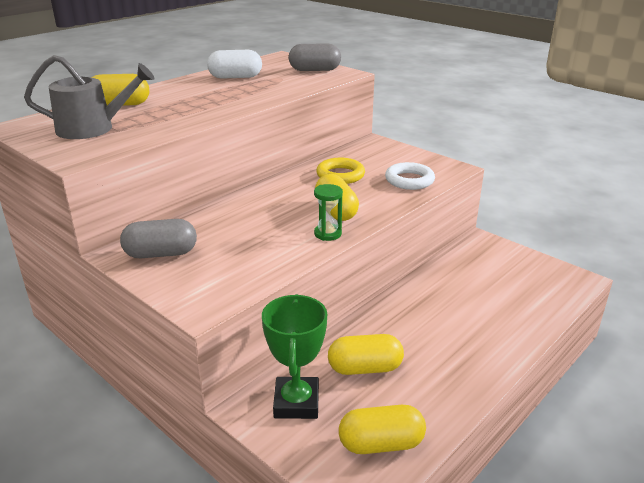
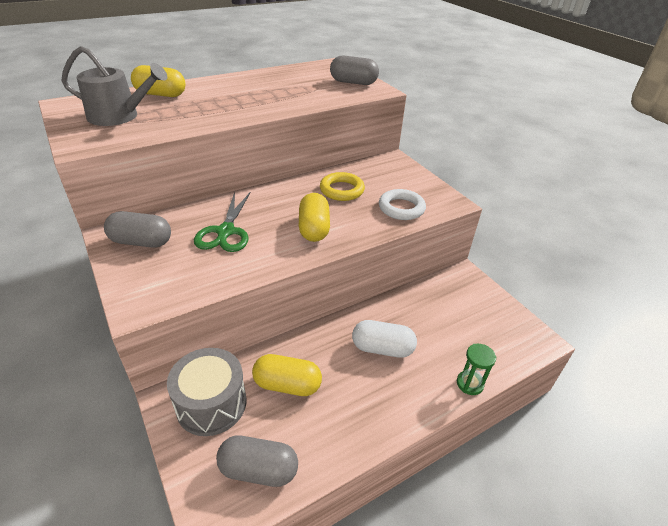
camera: 15 degrees right, 10 degrees up
white capsule [207,50,262,79] -> white capsule moved to [352,320,417,358]
green trophy [262,294,327,419] -> grey drum [167,348,246,436]
green hourglass [314,184,343,241] -> green hourglass moved to [457,344,496,395]
yellow capsule [339,405,426,454] -> grey capsule [216,435,298,487]
none -> green scissors [194,192,251,252]

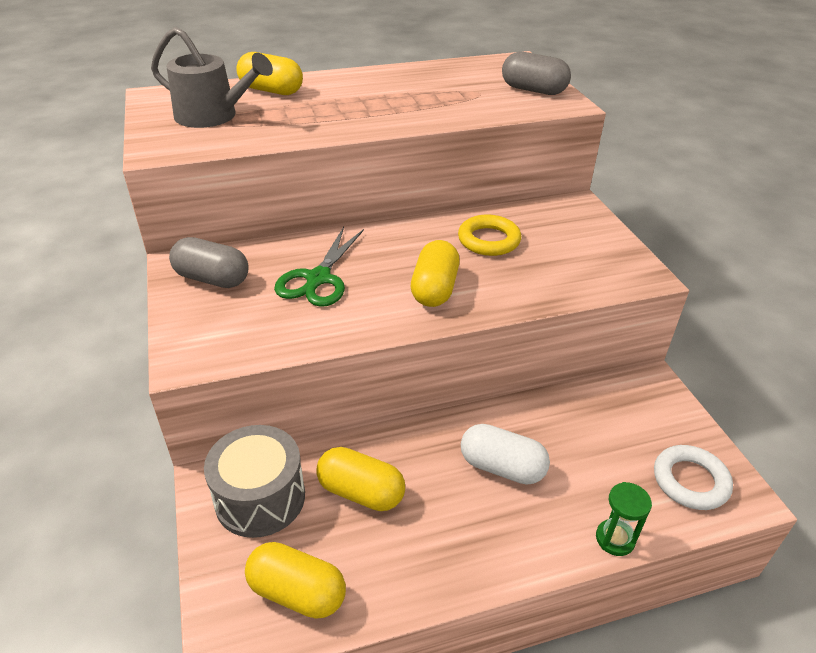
camera: 15 degrees right, 0 degrees up
grey capsule [216,435,298,487] -> yellow capsule [245,542,346,619]
white ring [379,189,426,220] -> white ring moved to [654,445,733,510]

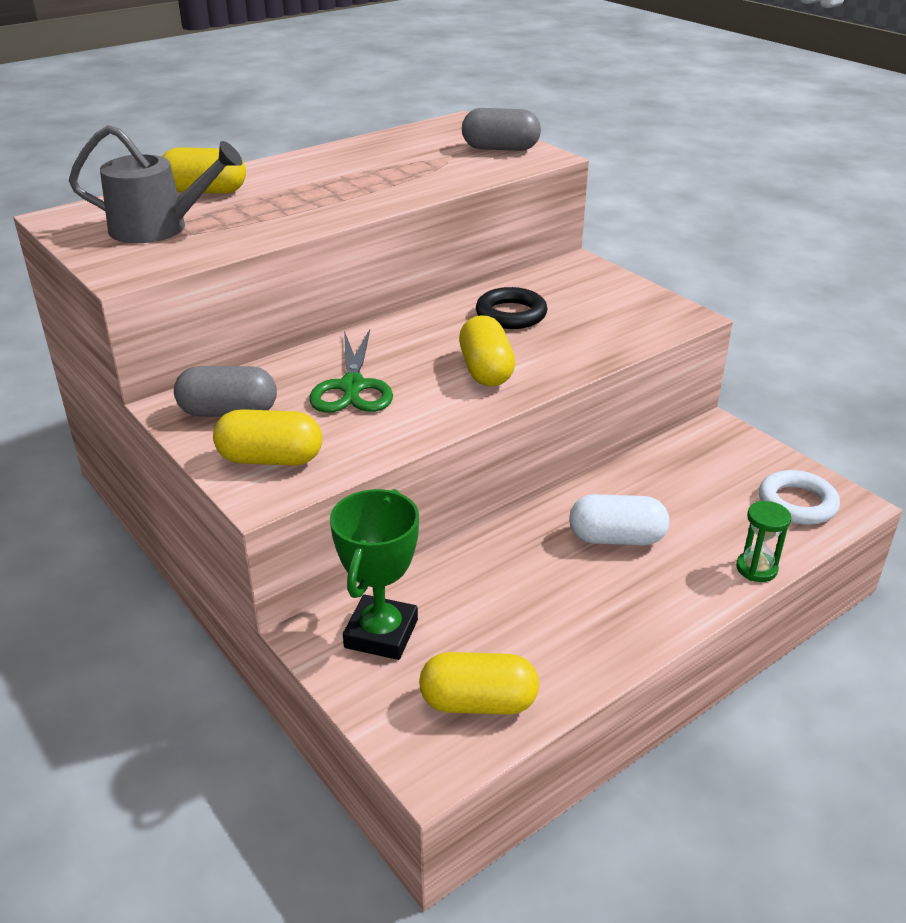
camera: 20 degrees left, 5 degrees down
grey drum [204,425,305,538] -> green trophy [330,489,419,660]
yellow capsule [316,447,405,511] -> yellow capsule moved to [213,409,322,466]
yellow ring [458,215,521,256] -> black ring [476,287,547,329]

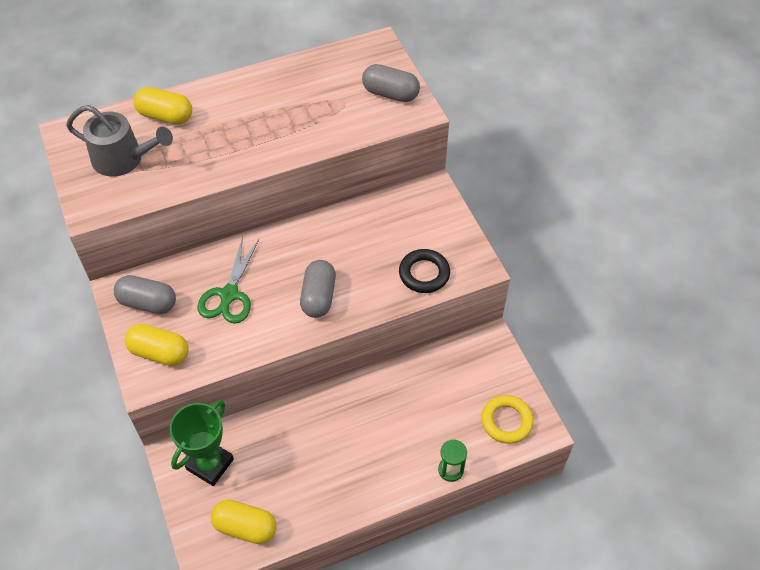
camera: 15 degrees right, 20 degrees up
yellow capsule [459,315,515,386] -> grey capsule [300,260,336,318]
black ring [476,287,547,329] -> black ring moved to [399,249,450,293]
white capsule [569,494,669,545] -> none
white ring [759,470,840,525] -> yellow ring [481,395,534,444]

